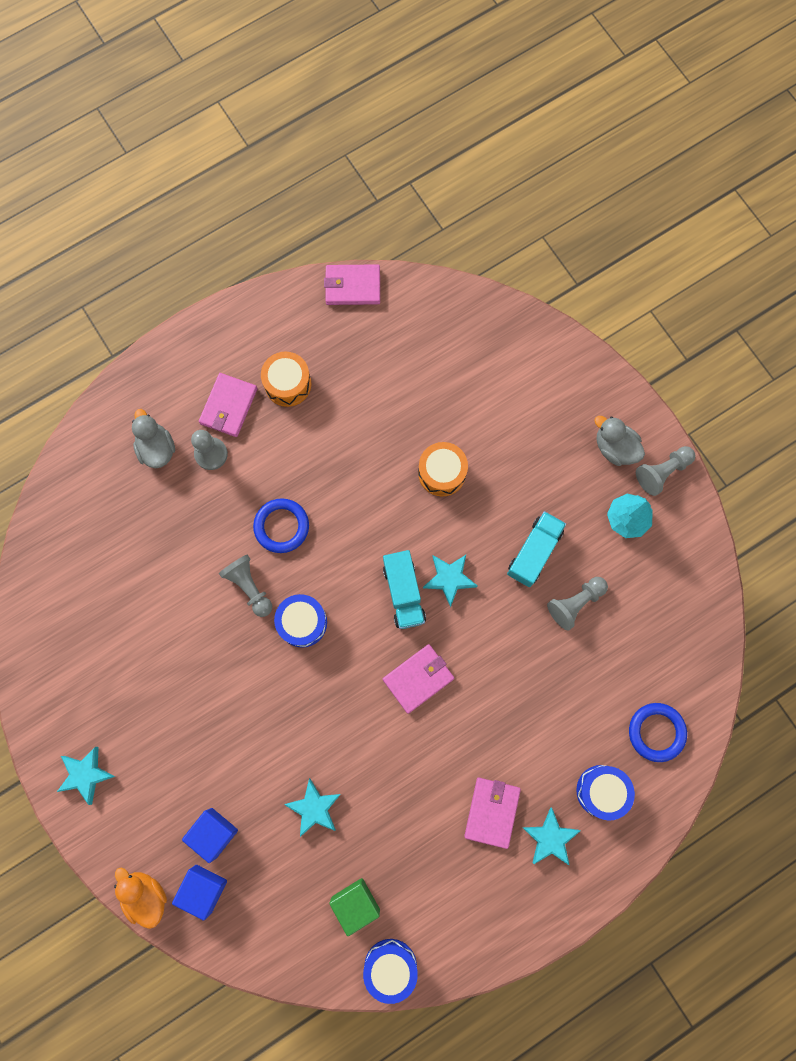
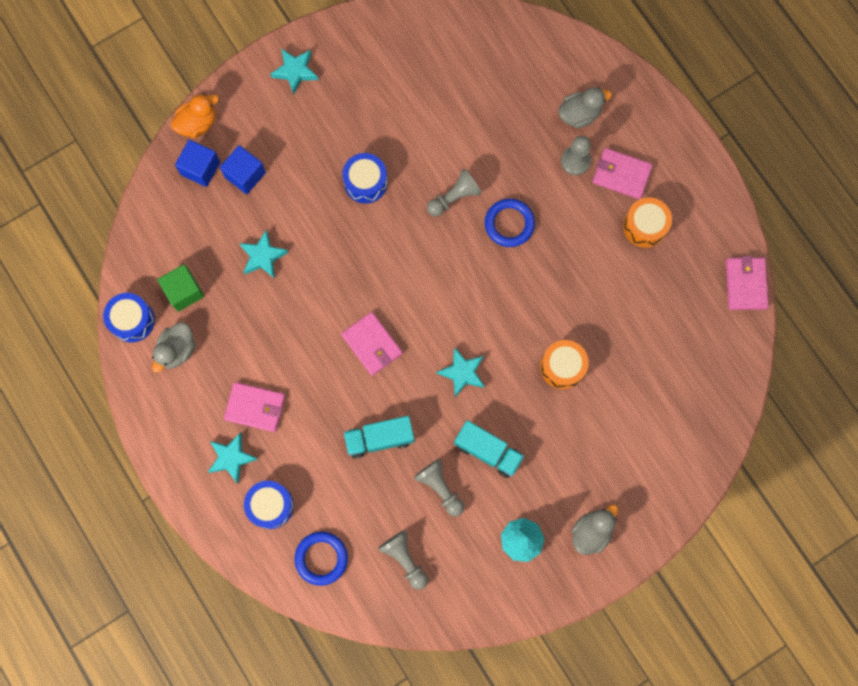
camera: 90 degrees right, 0 degrees up
blue drum [274,594,327,648] -> blue drum moved to [342,153,388,204]
turquoise truck [383,550,426,629] -> turquoise truck moved to [344,416,414,459]
grey pawn [636,446,696,496] -> grey pawn moved to [378,530,428,590]
none -> grey duck [152,322,196,373]

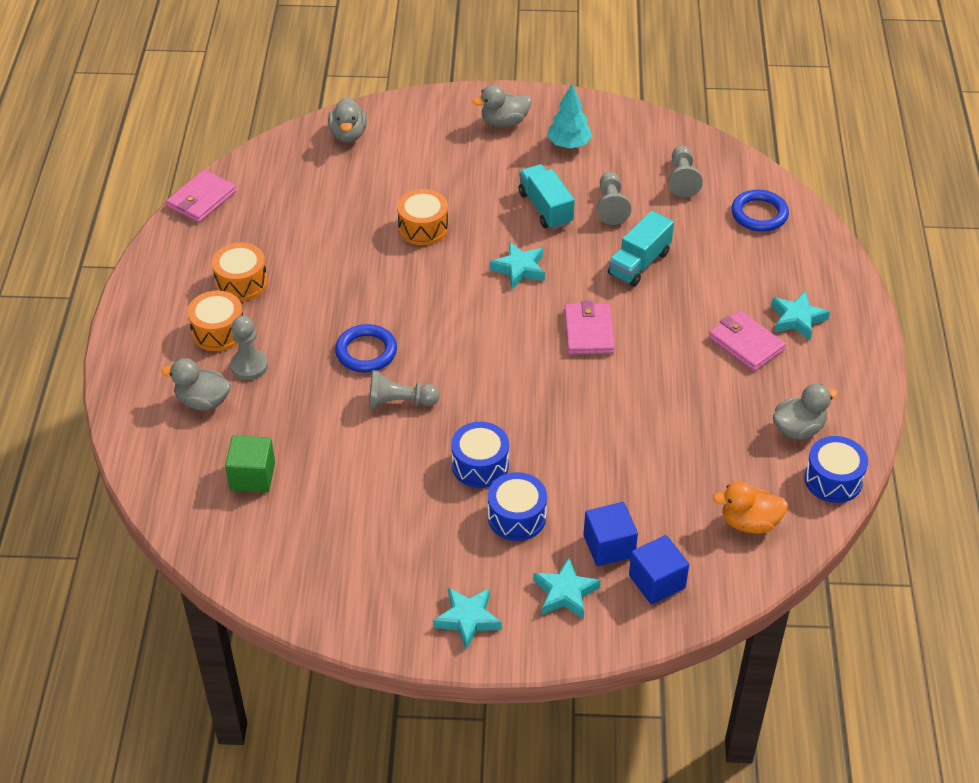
camera: 145 degrees left, 30 degrees down
green cube [157,264,204,311] -> green cube moved to [225,435,275,493]
orange duck [171,94,219,138] -> orange duck moved to [713,481,788,534]
turquoise star [239,230,288,279] -> turquoise star moved to [533,557,601,619]
blue drum [244,481,294,529] -> blue drum moved to [488,472,547,541]
turquoise truck [344,416,414,459] -> turquoise truck turned 105 degrees clockwise [608,211,674,287]
pink wallet [592,148,653,199] -> orange drum [187,290,243,351]
none -> grey duck [328,97,367,143]

